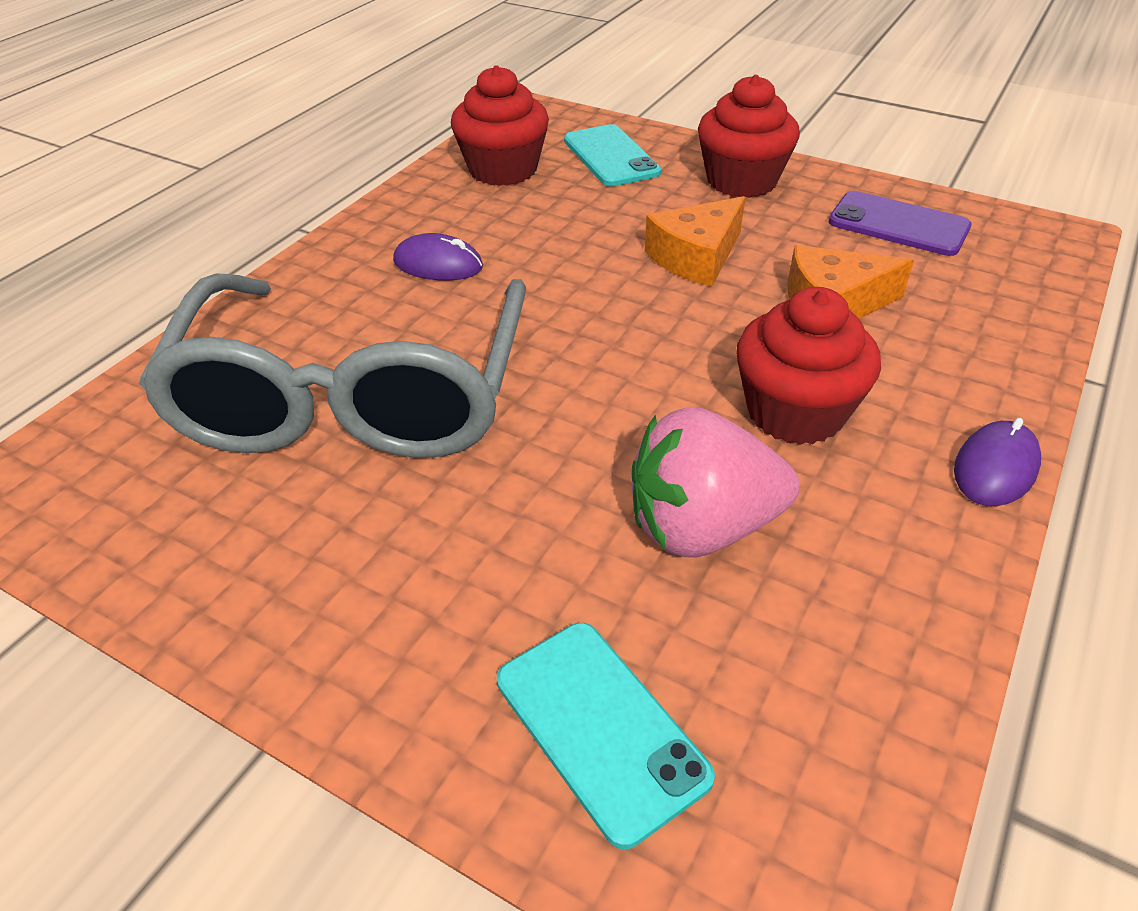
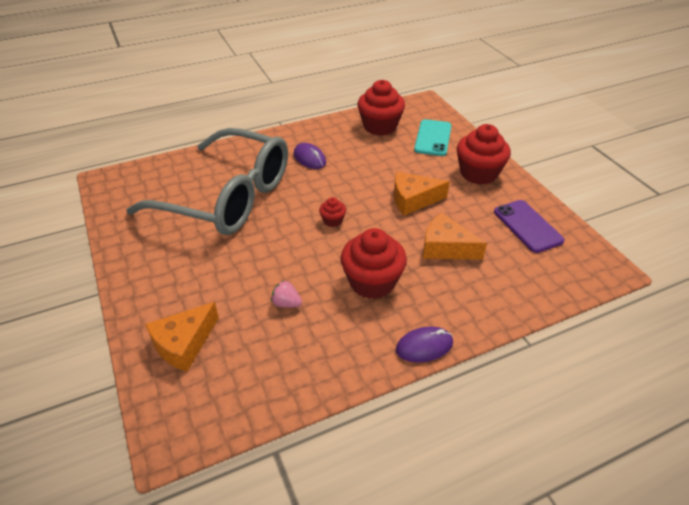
camera: 35 degrees right, 0 degrees up
grey glasses [139,274,526,458] -> grey glasses turned 105 degrees counterclockwise [126,128,288,235]
turquoise phone [497,623,715,849] -> orange cheese [145,302,219,372]
pink strawberry [632,407,800,557] -> pink strawberry [271,280,302,308], size x0.44
none -> red cupcake [319,197,346,227]

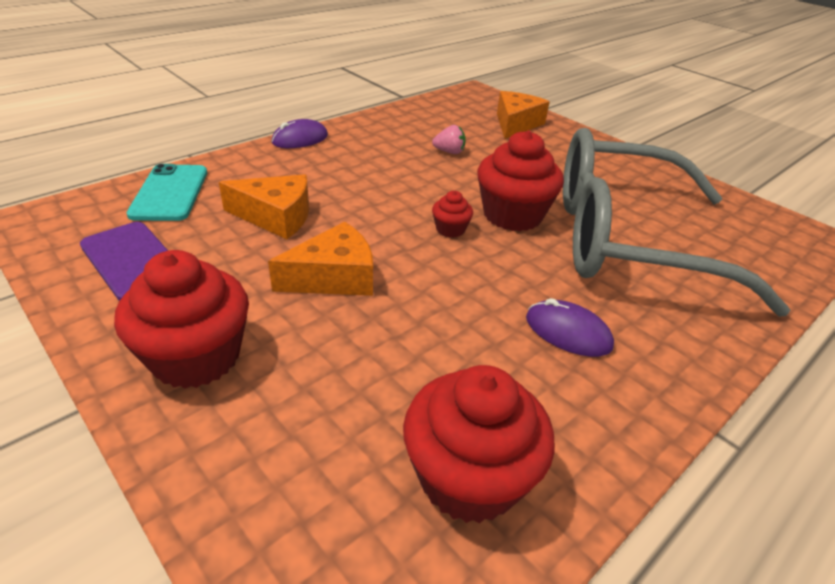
camera: 160 degrees right, 5 degrees down
red cupcake [341,228,407,299] -> red cupcake moved to [477,130,564,231]
turquoise phone [414,119,452,156] -> turquoise phone moved to [127,164,207,221]

